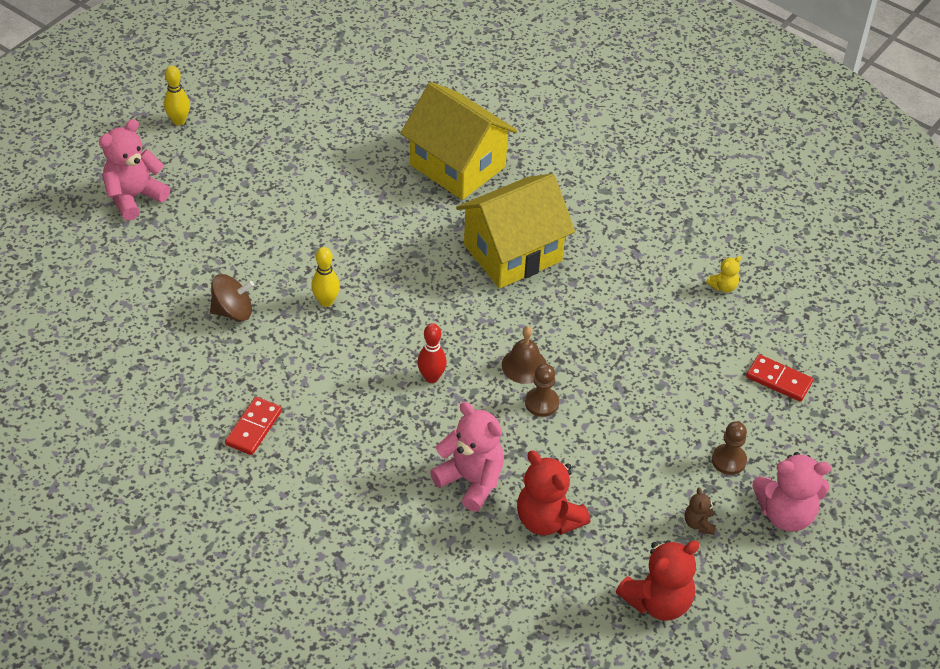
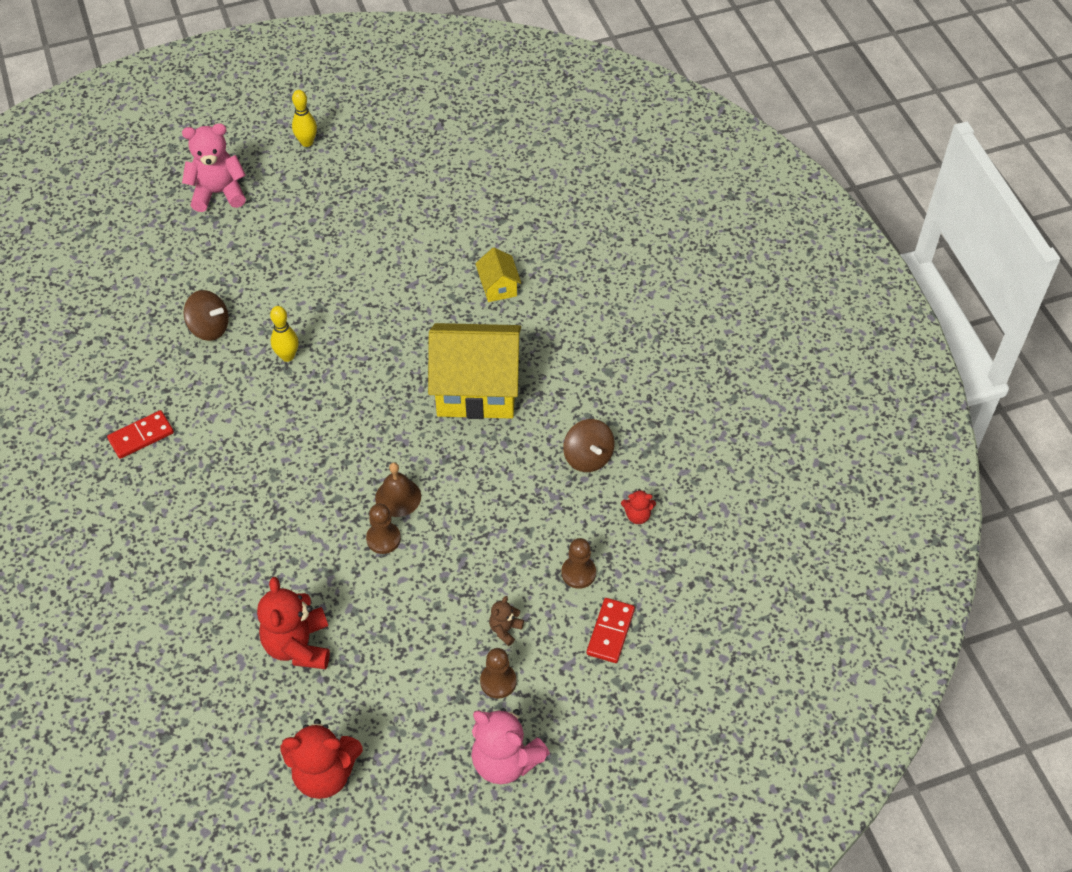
camera: 35 degrees right, 5 degrees up
yellow house [401,82,517,200] -> yellow house [475,248,521,302], size x0.45
red bowling pin [417,323,447,383] -> none
pink teddy bear [430,402,504,512] -> none
brown teddy bear [685,487,716,535] -> brown teddy bear moved to [489,596,524,646]
yellow teddy bear [706,256,741,292] -> red teddy bear [621,489,656,524]
red domino [746,354,813,402] -> red domino turned 45 degrees clockwise [587,598,635,663]
none -> brown pawn [561,538,596,589]
none -> brown spinning top [563,419,615,472]

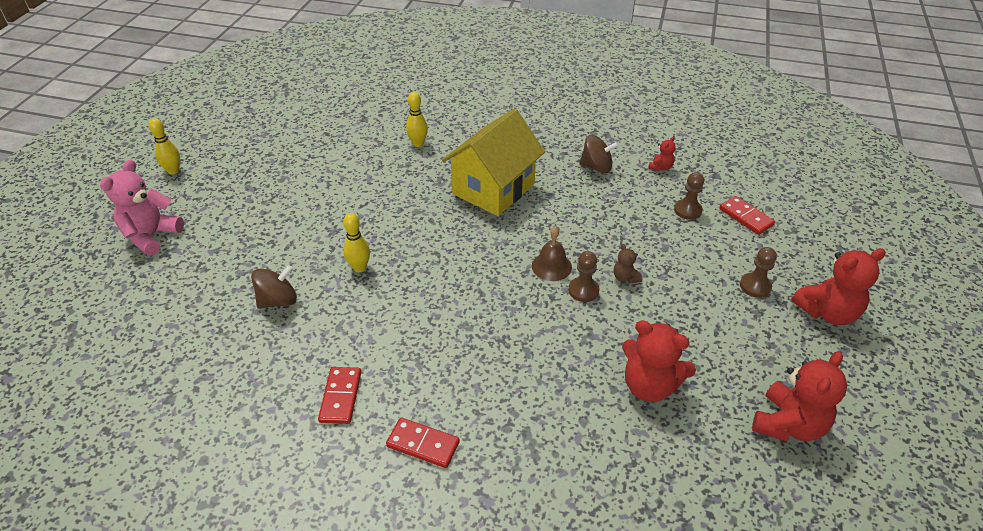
camera: 55 degrees left, 10 degrees down
pink teddy bear [471,708,550,784] -> red teddy bear [791,248,886,325]
yellow house [475,248,521,302] -> yellow bowling pin [406,92,428,147]
brown teddy bear [489,596,524,646] -> brown teddy bear moved to [614,244,642,284]
none -> red domino [386,418,460,468]

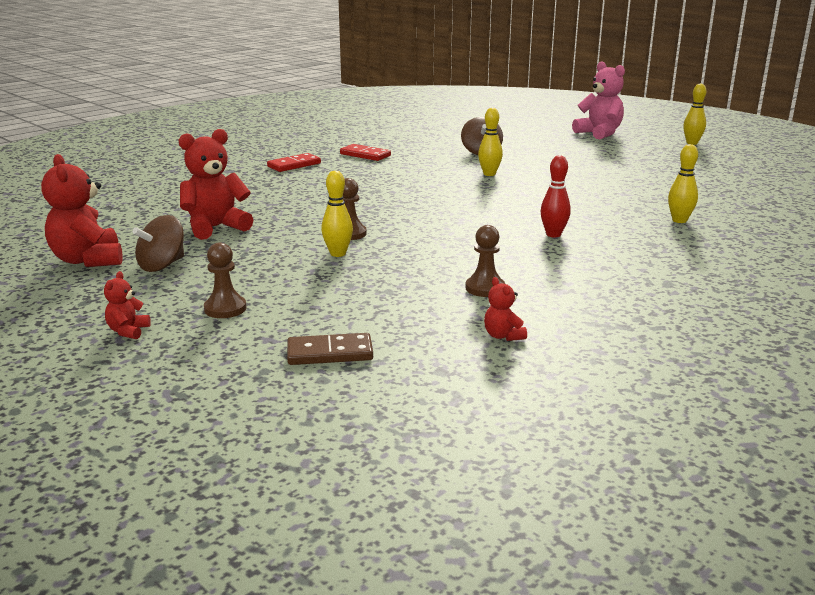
camera: 120 degrees right, 20 degrees down
yellow house [442,109,545,216] -> red bowling pin [541,155,571,237]
brown bell [532,226,572,281] -> none
brown spinning top [579,135,619,173] -> brown spinning top moved to [132,215,184,272]
brown teddy bear [614,244,642,284] -> yellow bowling pin [321,171,353,257]
brown pawn [674,172,704,220] -> brown pawn moved to [465,225,505,297]
red domino [719,196,775,235] -> brown domino [287,333,373,365]
red teddy bear [791,248,886,325] -> red teddy bear [104,271,151,339], size x0.48

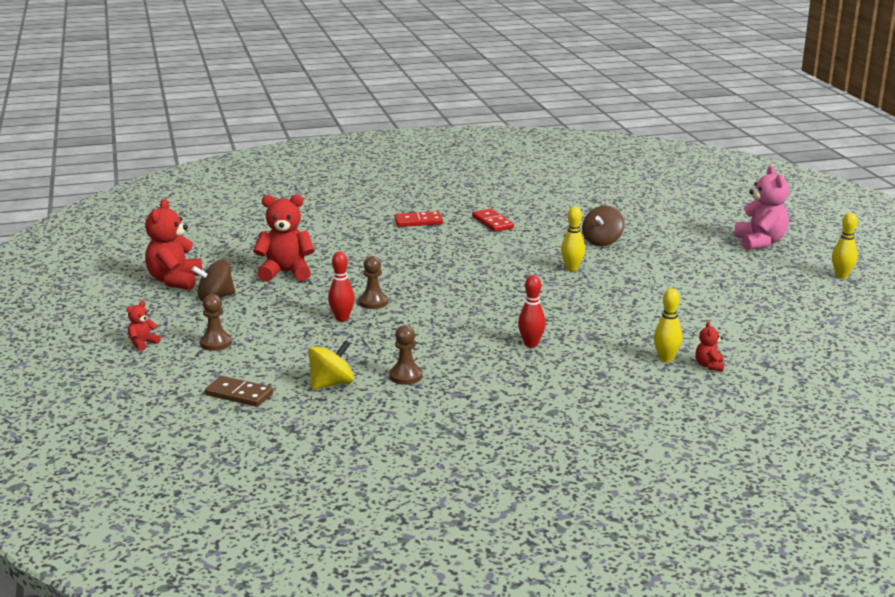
camera: 30 degrees right, 0 degrees up
yellow bowling pin [321,171,353,257] -> red bowling pin [328,252,355,321]
red teddy bear [484,277,527,341] -> red teddy bear moved to [695,322,725,372]
none -> yellow spinning top [308,340,354,390]

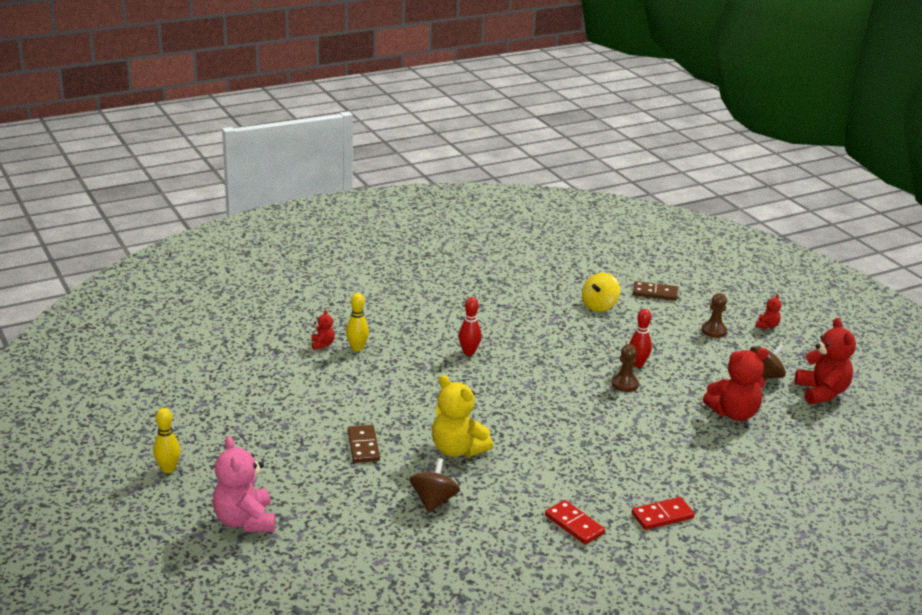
camera: 165 degrees right, 5 degrees up
brown pawn [389,325,422,385] -> none
yellow bowling pin [561,206,585,271] -> yellow teddy bear [432,375,493,457]
none -> brown domino [348,425,380,463]

